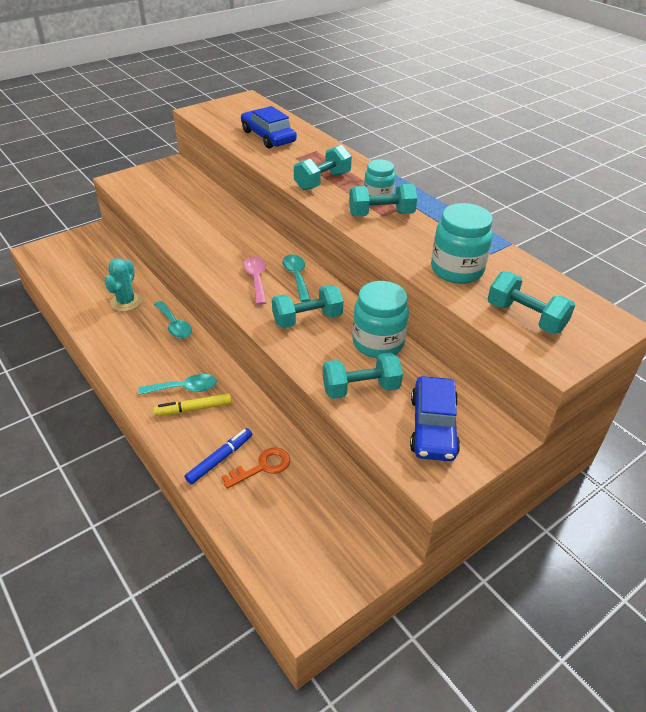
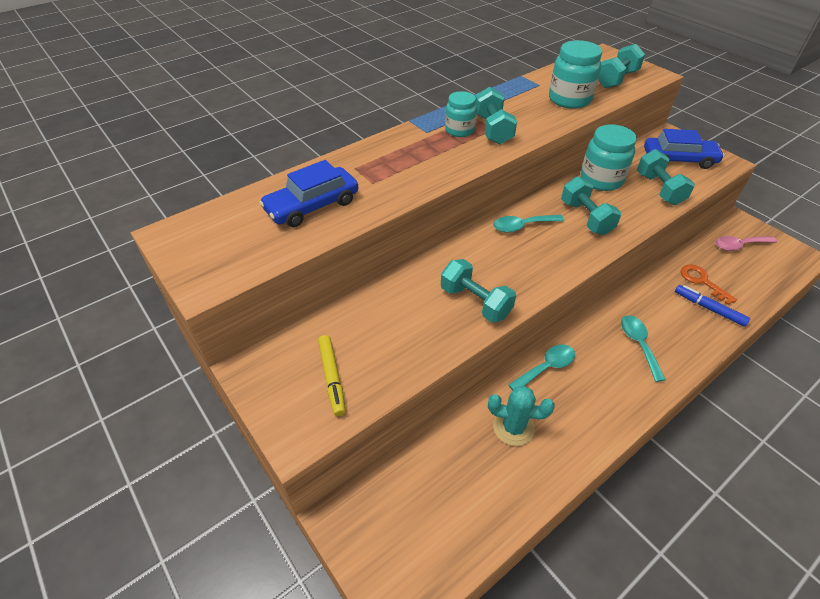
camera: 90 degrees left, 5 degrees up
yellow marker [154,393,232,416] -> yellow marker moved to [318,335,346,416]
pink spoon [243,256,266,305] -> pink spoon moved to [716,236,777,251]
turquoise dumbbell [294,145,352,190] -> turquoise dumbbell moved to [441,259,516,323]

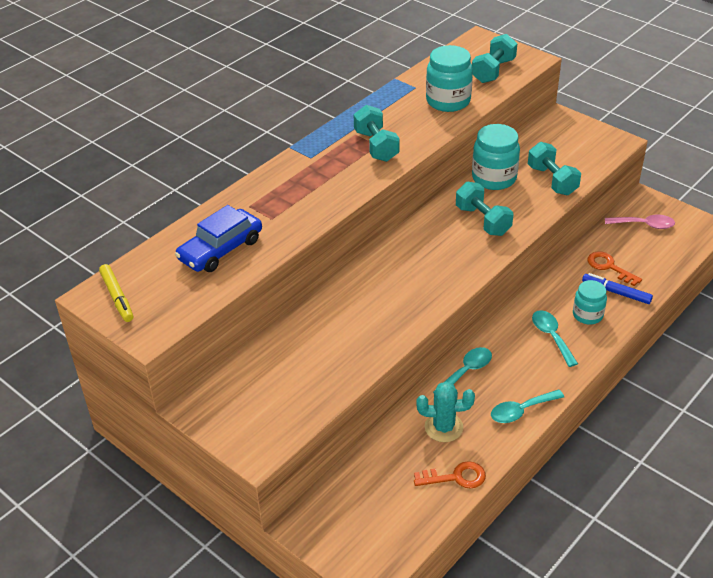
camera: 10 degrees left, 5 degrees down
yellow marker [318,335,346,416] -> yellow marker moved to [99,264,133,322]
turquoise dumbbell [441,259,516,323] -> none
turquoise jar [445,91,477,137] -> turquoise jar moved to [573,280,607,325]
turquoise spoon [493,215,564,233] -> turquoise spoon moved to [491,390,564,423]
blue car [644,129,725,169] -> none
pink spoon [716,236,777,251] -> pink spoon turned 150 degrees counterclockwise [605,215,675,229]
none -> orange key [414,461,486,489]

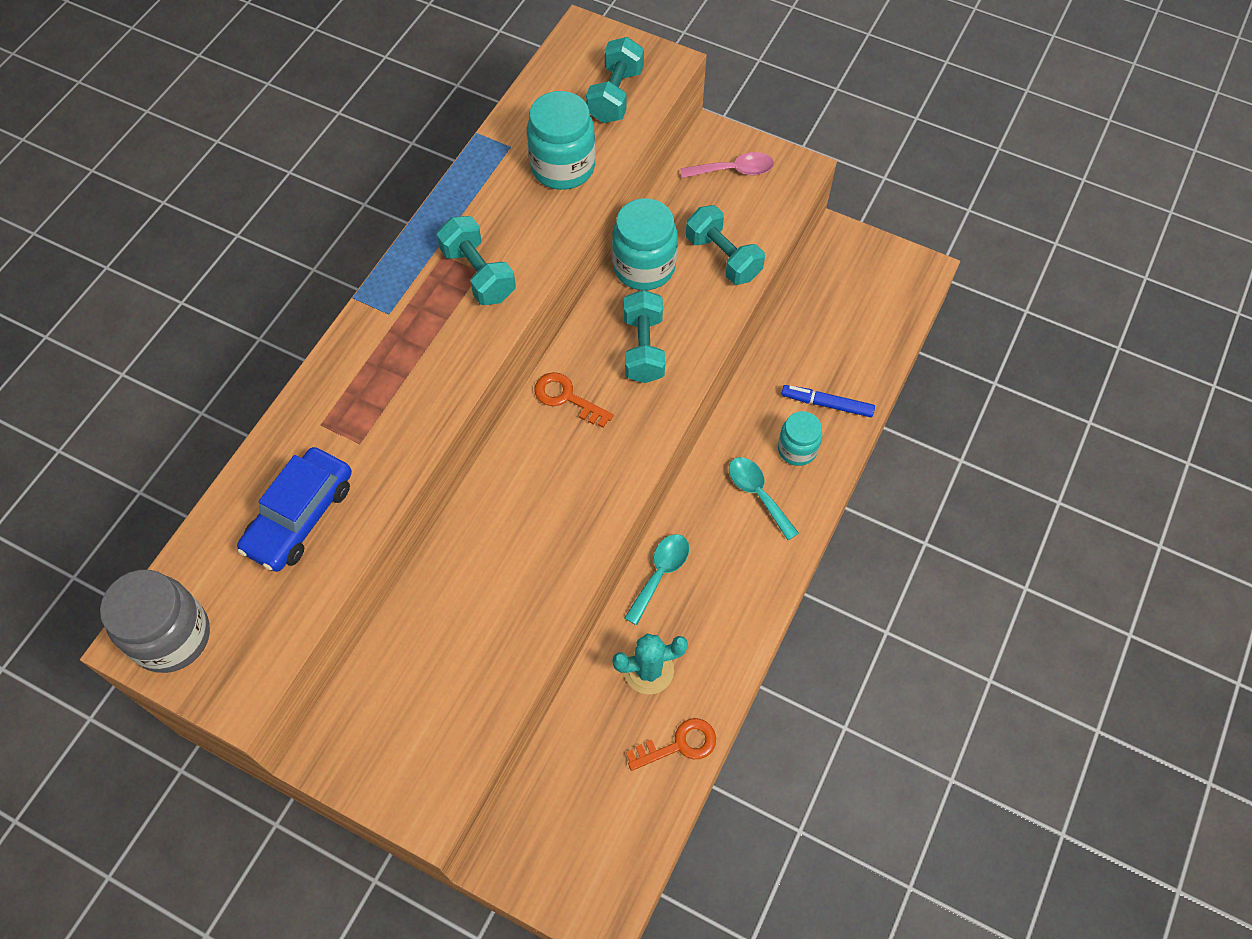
camera: 15 degrees left, 20 degrees up
yellow marker [99,264,133,322] -> grey jar [100,570,210,673]
turquoise dumbbell [456,182,513,236] -> turquoise dumbbell turned 45 degrees clockwise [624,290,665,383]
turquoise spoon [491,390,564,423] -> none
orange key [587,251,642,286] -> orange key moved to [534,372,614,428]
pink spoon [605,215,675,229] -> pink spoon moved to [680,152,774,178]

